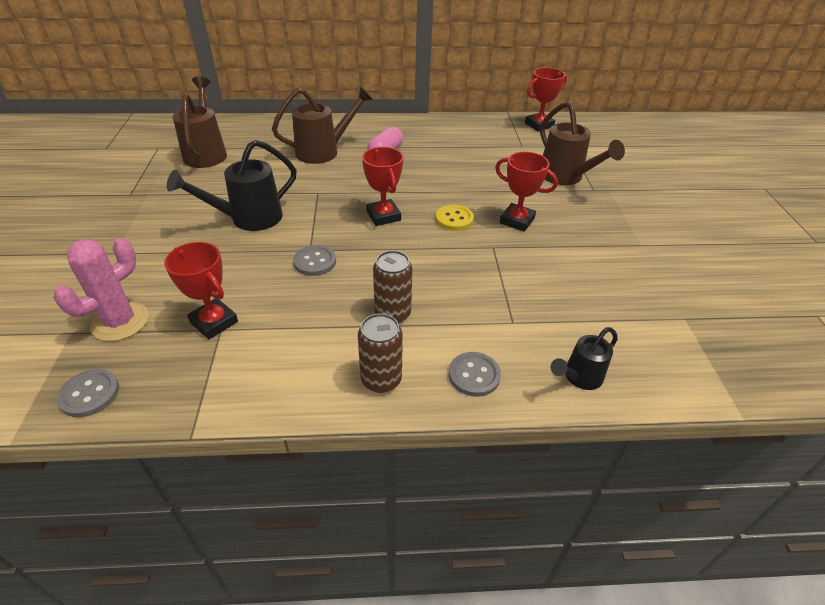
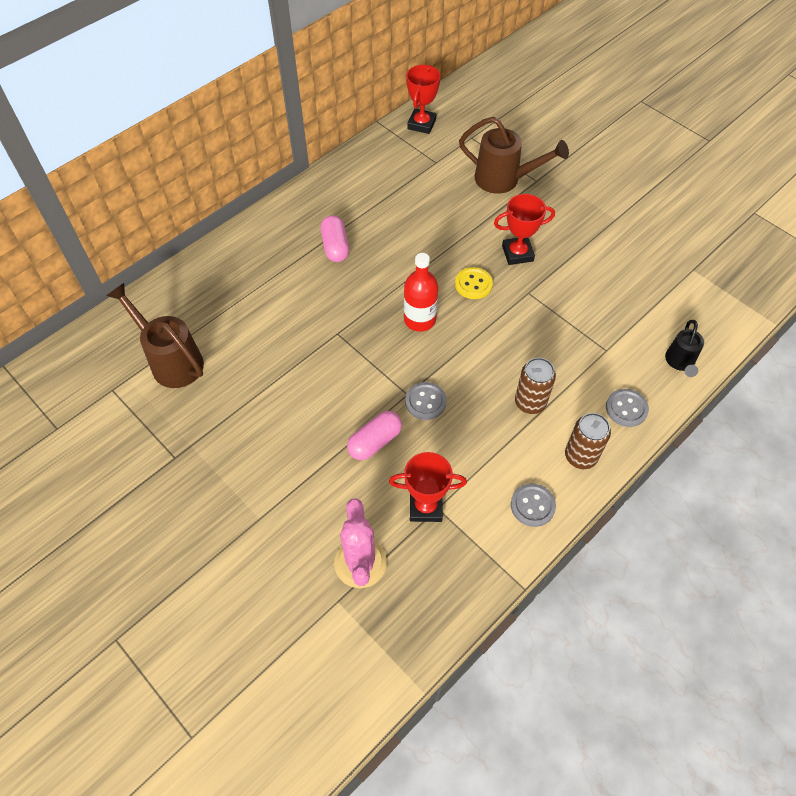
camera: 40 degrees left, 15 degrees up
grey button [57,369,119,417] -> grey button moved to [511,483,556,527]
black watering can [167,140,297,231] -> none
brown watering can [272,86,373,164] -> none
red trophy [362,147,403,226] -> red bottle [404,253,438,332]
none -> pink capsule [347,411,402,460]

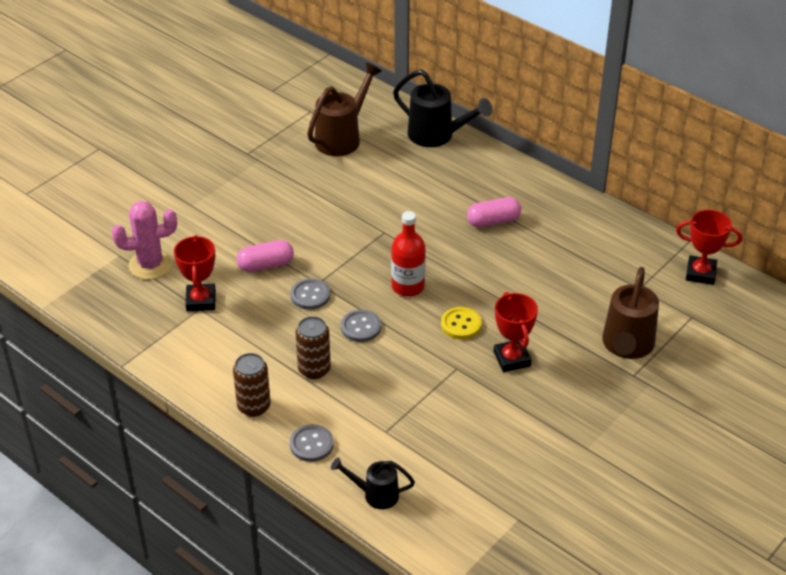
camera: 85 degrees right, 15 degrees down
pink capsule [347,411,402,460] -> pink capsule turned 60 degrees counterclockwise [237,240,294,272]
grey button [511,483,556,527] -> grey button moved to [341,310,381,342]
none -> black watering can [393,70,492,147]

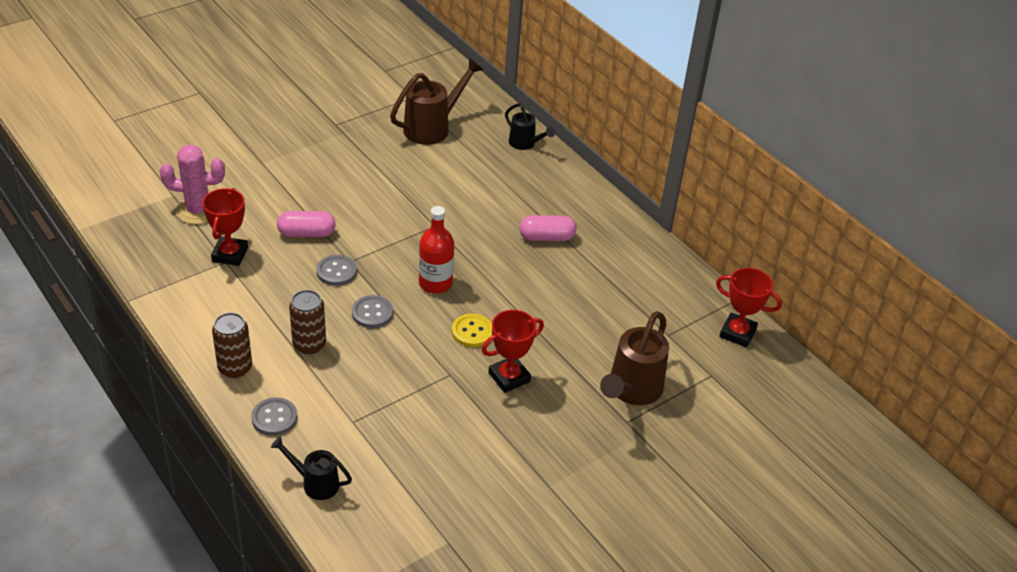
camera: 10 degrees right, 0 degrees up
black watering can [393,70,492,147] -> black watering can [505,103,555,150], size x0.59
red trophy [494,292,538,372] -> red trophy turned 60 degrees clockwise [482,310,544,393]

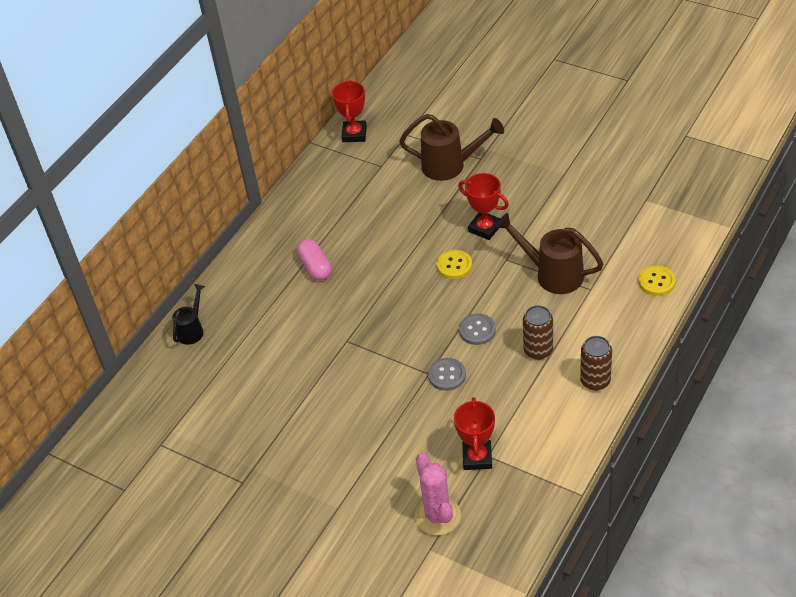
camera: 105 degrees left, 5 degrees up
red trophy [202,188,248,266] -> red trophy turned 75 degrees counterclockwise [454,397,495,470]
grey button [251,397,298,436] -> none
black watering can [271,436,352,500] -> yellow button [639,265,676,296]
pink capsule [277,211,336,237] -> none
brown watering can [390,58,483,145] -> brown watering can moved to [495,213,603,294]
red bottle [419,206,454,294] -> none

